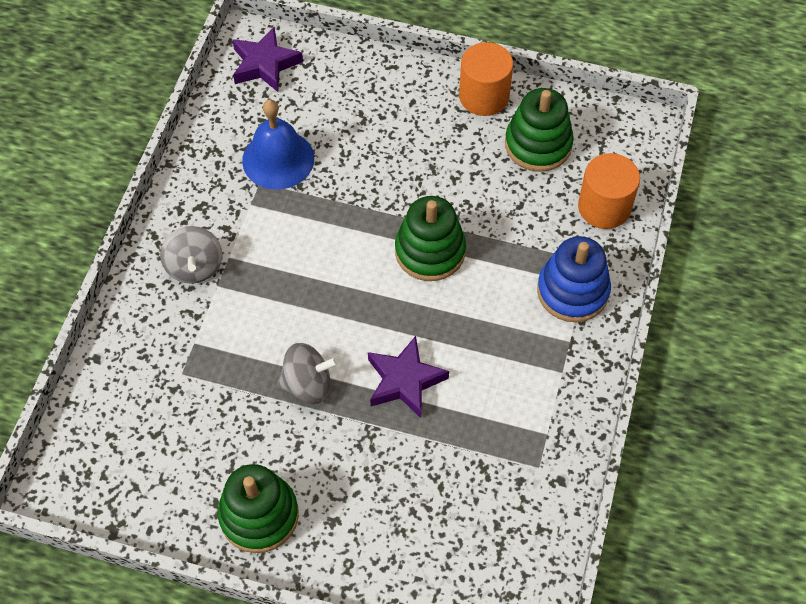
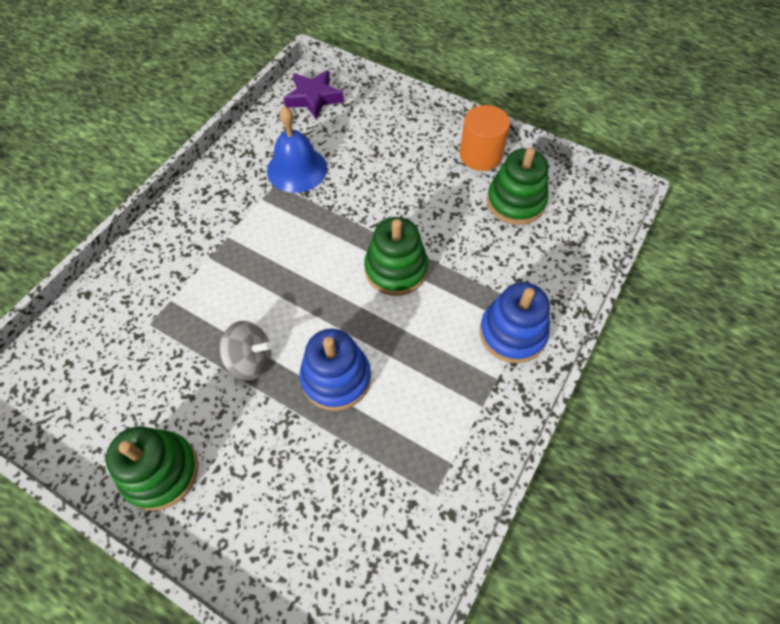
camera: 15 degrees right, 0 degrees up
grey spinning top [160,226,223,284] -> none
purple star [368,336,449,418] -> blue stacking toy [300,329,371,411]
orange cylinder [578,153,640,229] -> none

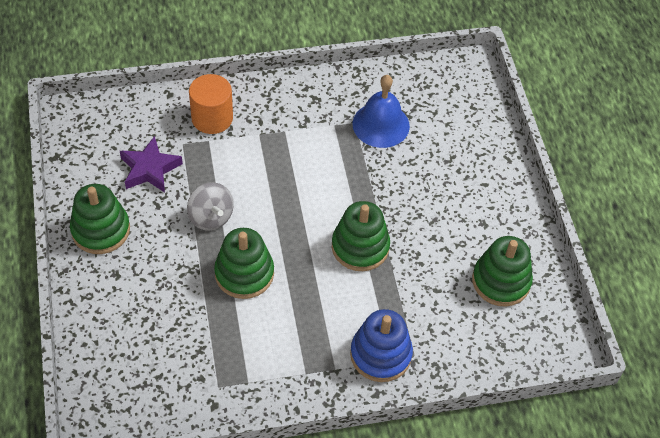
camera: 45 degrees right, 5 degrees down
purple star [283,70,344,120] -> purple star moved to [120,136,183,192]
blue stacking toy [300,329,371,411] -> green stacking toy [214,228,274,299]
orange cylinder [460,105,510,171] -> orange cylinder moved to [189,74,233,134]

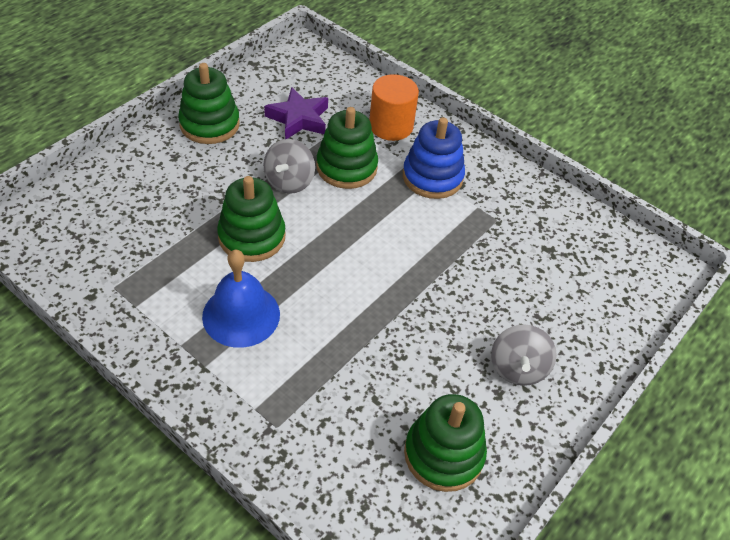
camera: 50 degrees right, 5 degrees down
green stacking toy [332,201,390,271] -> green stacking toy moved to [316,107,378,189]
blue stacking toy [350,309,413,382] -> blue stacking toy moved to [403,117,465,199]
blue bell [352,75,410,148] -> blue bell moved to [202,250,280,348]
none -> grey spinning top [491,324,557,386]

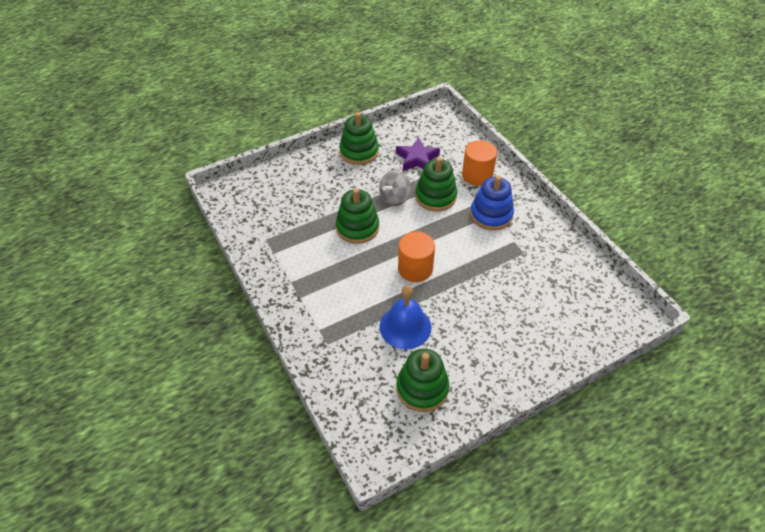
camera: 25 degrees right, 0 degrees up
blue bell [202,250,280,348] -> blue bell moved to [379,285,431,349]
grey spinning top [491,324,557,386] -> none
none -> orange cylinder [398,232,435,282]

